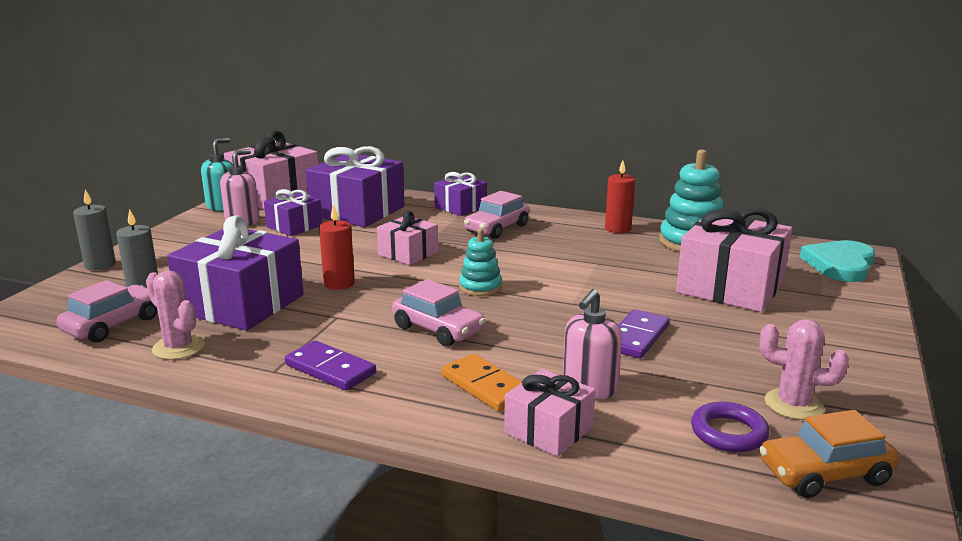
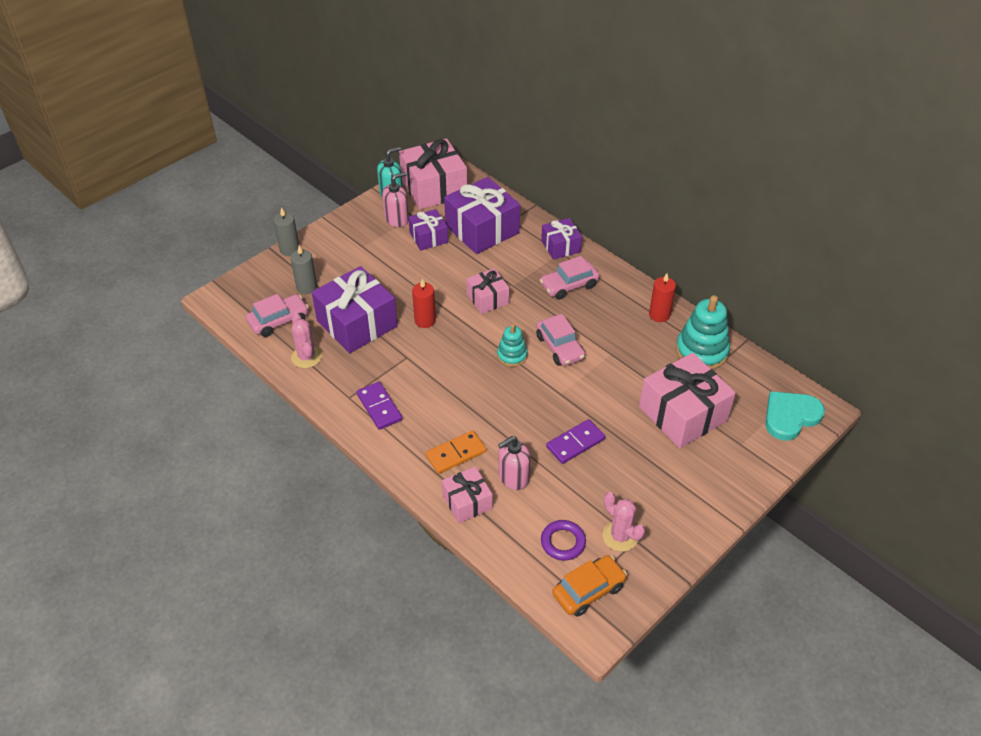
camera: 25 degrees right, 25 degrees up
pink car [392,279,486,347] -> pink car moved to [536,314,585,366]
orange domino [441,354,522,412] -> orange domino turned 75 degrees clockwise [426,430,486,474]
orange car [759,410,899,498] -> orange car turned 135 degrees clockwise [552,555,627,617]

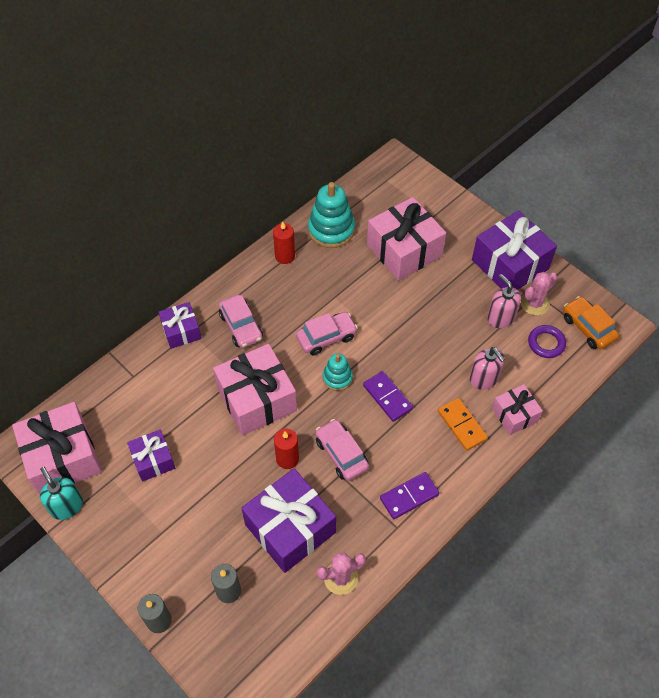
camera: 90 degrees left, 10 degrees up
pink car [246,294,309,337] -> pink car moved to [315,419,369,481]
pink soap dispenser [382,172,409,227] -> pink soap dispenser moved to [487,274,521,328]
purple gift [444,177,520,254] -> purple gift moved to [472,210,557,290]
pink gift [466,268,509,314] -> pink gift [213,344,297,436], size x1.80
purple domino [546,419,605,464] -> purple domino moved to [363,371,413,422]
turquoise heart [765,391,825,440] -> none

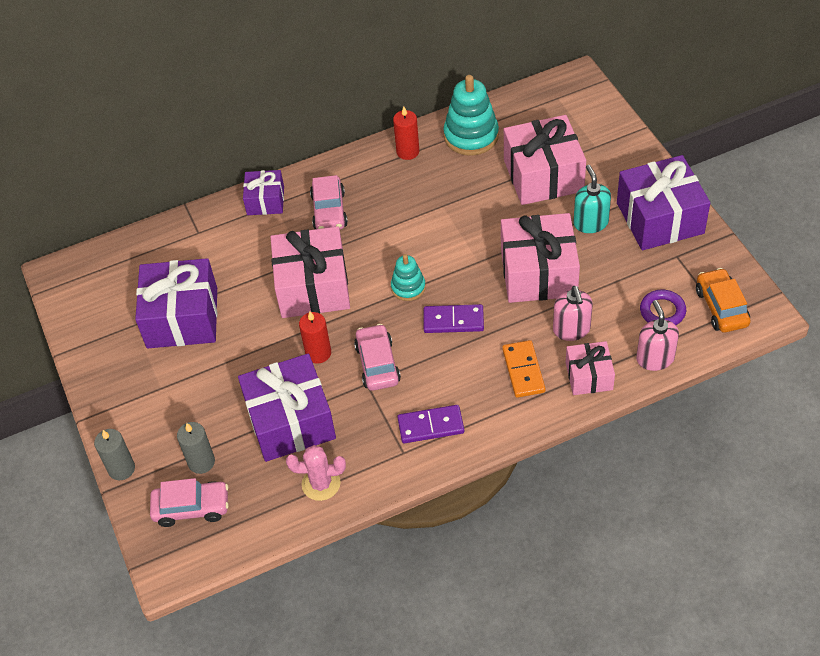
camera: 25 degrees right, 5 degrees down
pink gift [12,402,102,495] -> pink gift moved to [501,213,580,303]
turquoise soap dispenser [40,467,83,520] -> turquoise soap dispenser moved to [573,165,611,233]
purple gift [127,429,175,482] -> purple gift [135,258,217,349], size x1.80
pink car [296,312,358,355] -> pink car moved to [150,478,229,527]
purple domino [363,371,413,422] -> purple domino turned 75 degrees counterclockwise [424,304,484,333]
pink soap dispenser [487,274,521,328] -> pink soap dispenser moved to [636,300,679,371]
pink cactus [520,272,557,315] -> none

